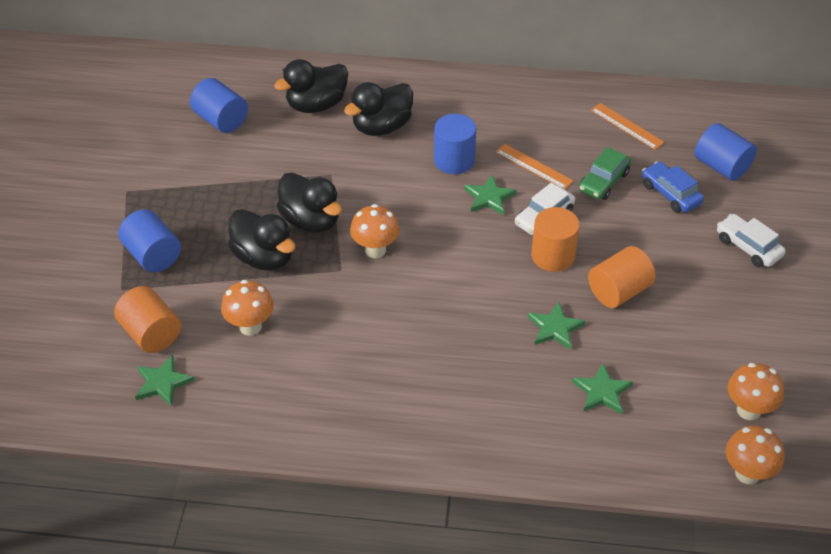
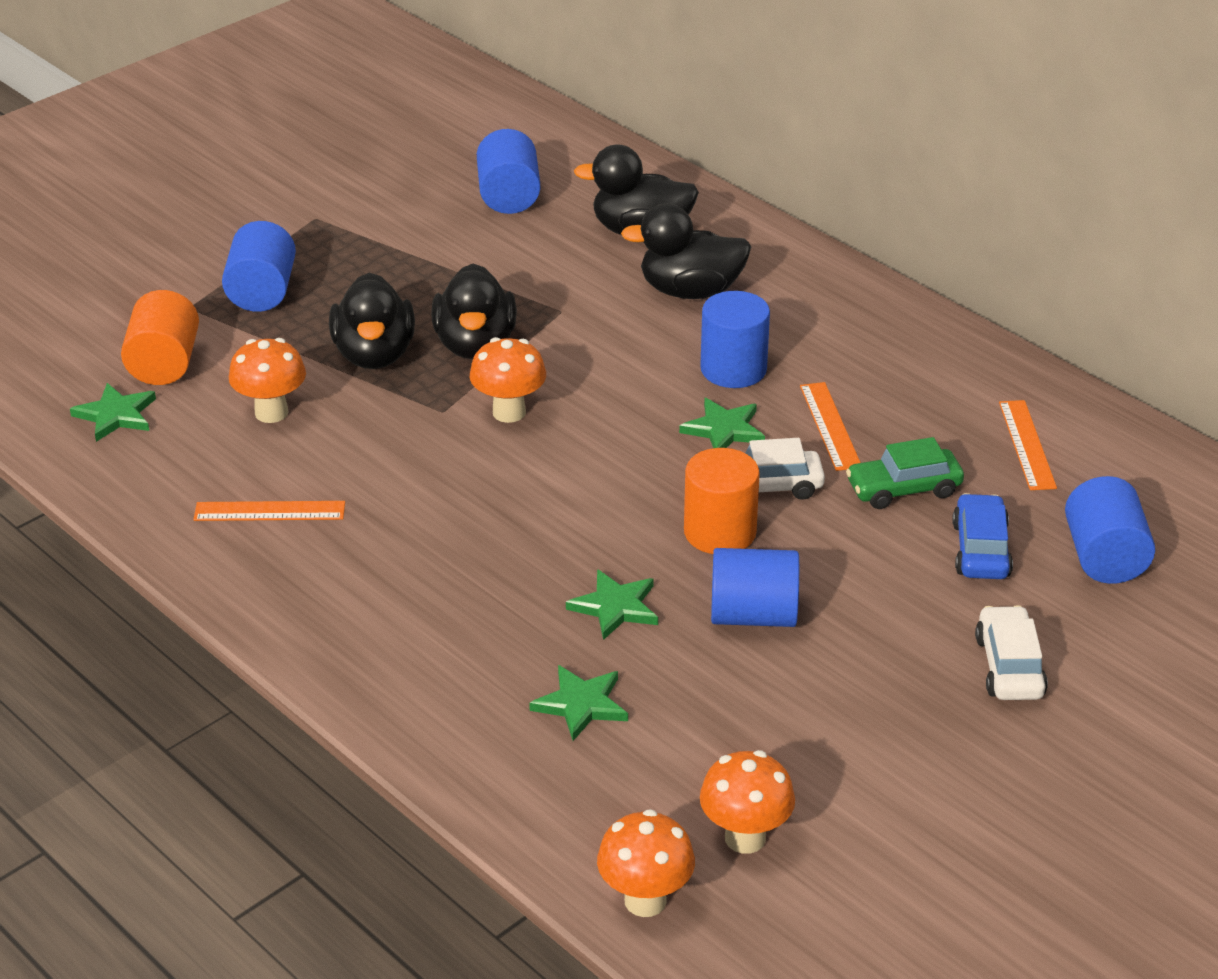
camera: 40 degrees right, 10 degrees down
orange cylinder [588,246,656,308] -> blue cylinder [711,548,799,627]
none -> orange ruler [193,501,345,521]

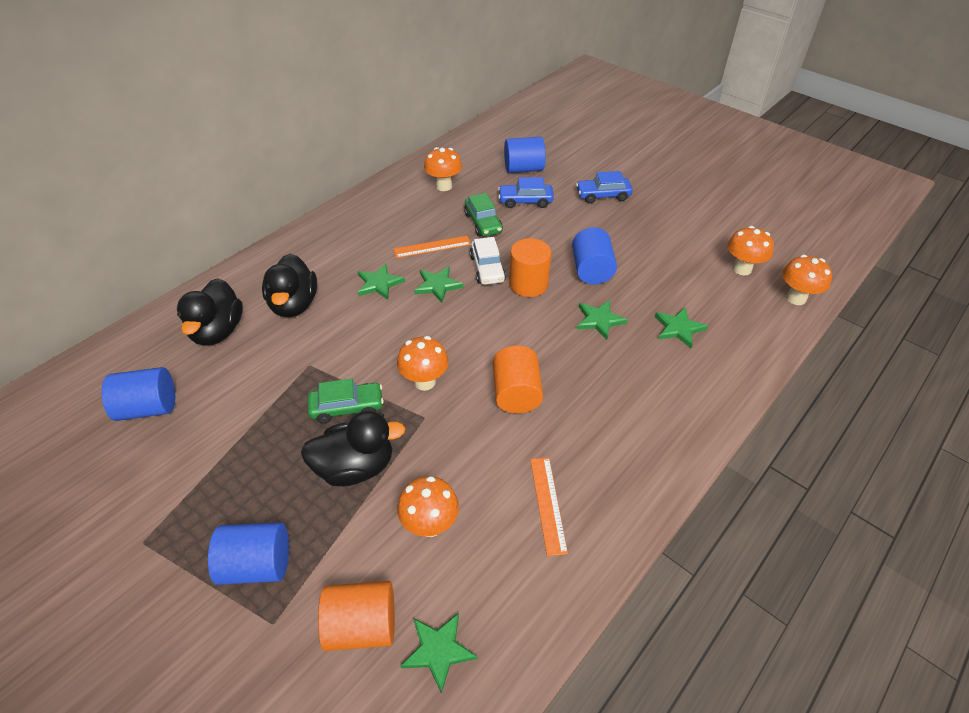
camera: 95 degrees left, 10 degrees up
black duck [431,263,517,359] -> green car [308,379,384,424]
blue cylinder [700,291,770,388] -> green star [358,263,405,300]
white car [975,605,1048,700] -> blue car [576,171,633,203]
orange ruler [999,400,1057,490] -> orange mushroom [424,147,462,191]
none -> orange cylinder [493,346,543,413]

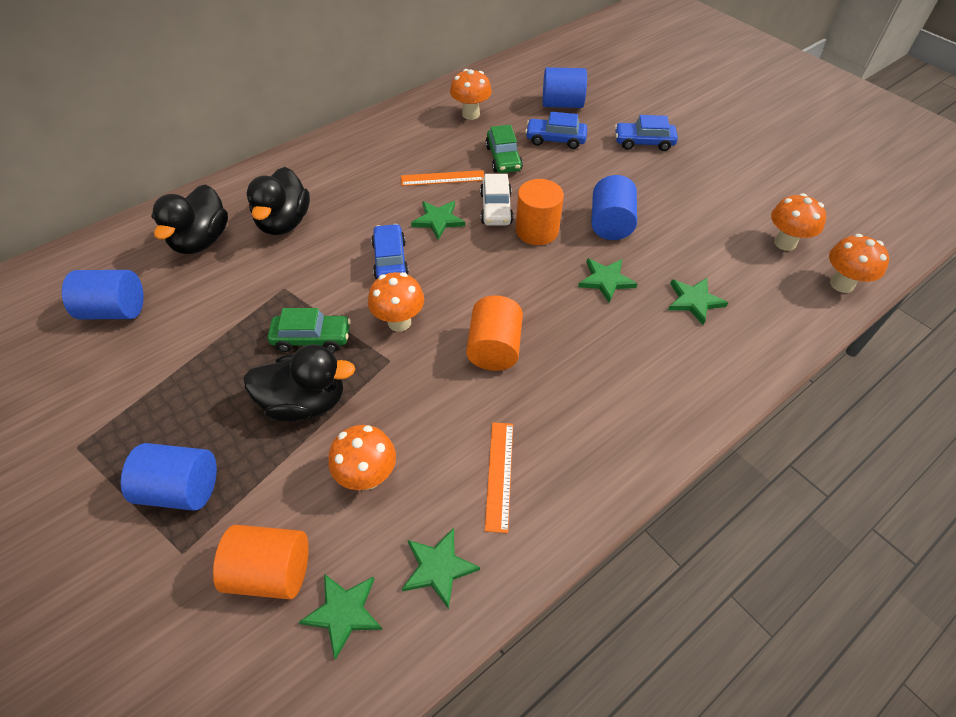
camera: 10 degrees right, 5 degrees up
green star [358,263,405,300] -> green star moved to [402,528,480,609]
none -> blue car [371,224,409,279]

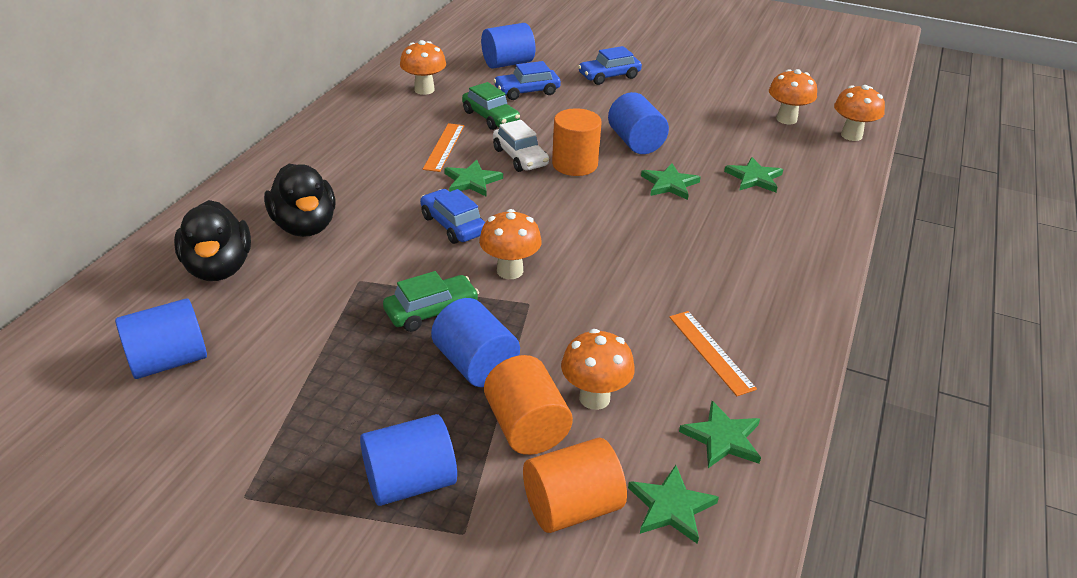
camera: 30 degrees left, 15 degrees down
black duck [243,344,355,422] -> blue cylinder [431,298,520,387]
orange ruler [401,170,484,186] -> orange ruler turned 45 degrees counterclockwise [423,123,464,172]
orange cylinder [466,295,523,371] -> orange cylinder moved to [484,355,573,455]

